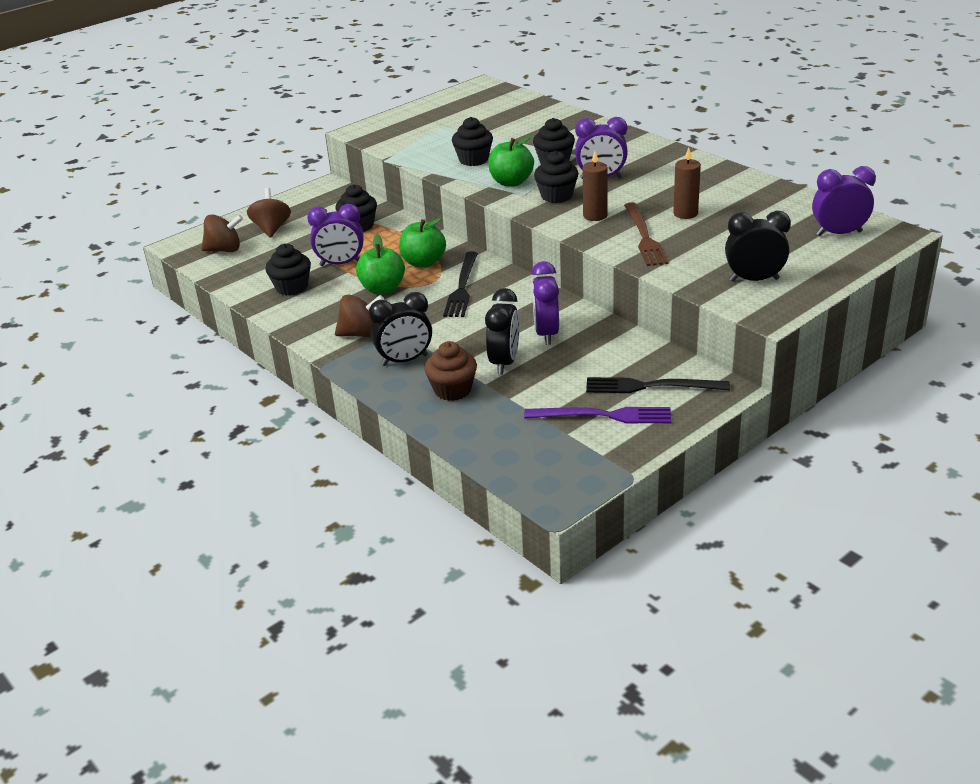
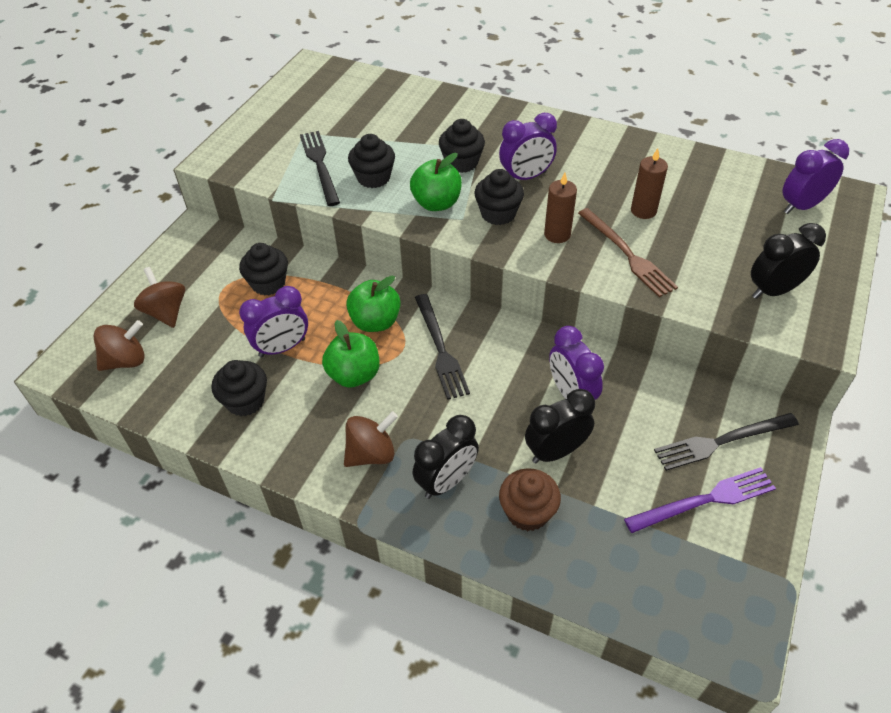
camera: 25 degrees left, 15 degrees up
black clock [485,288,519,375] -> black clock turned 105 degrees counterclockwise [525,389,595,463]
none -> black fork [300,131,340,206]

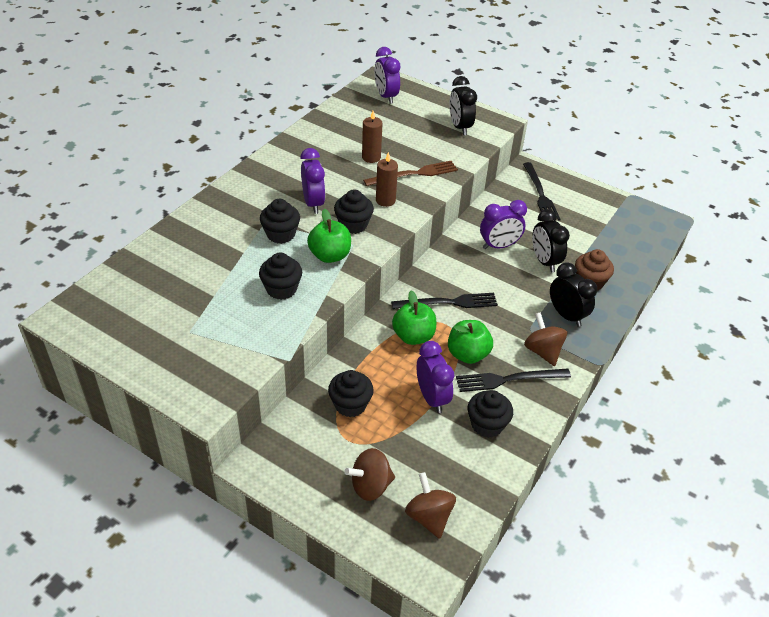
camera: 85 degrees left, 5 degrees down
black fork [300,131,340,206] -> black fork moved to [456,369,571,392]
purple fork [624,467,776,533] -> none

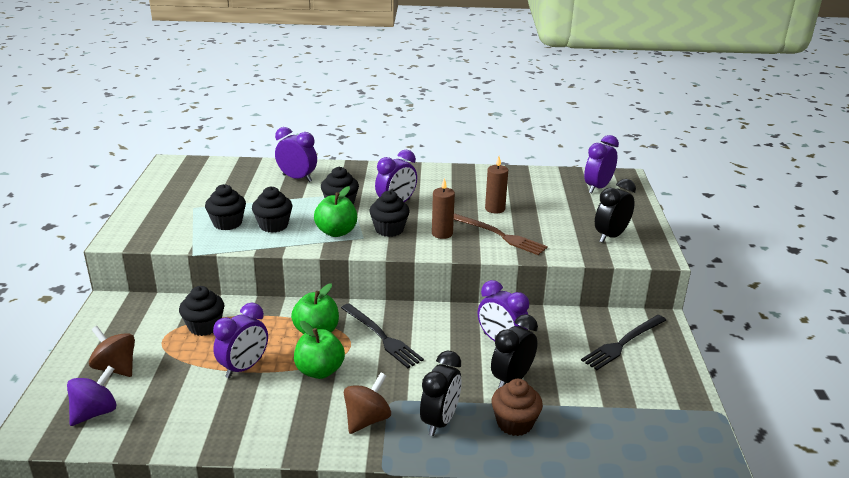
camera: 60 degrees right, 15 degrees down
brown spinning top [405,472,456,539] -> purple spinning top [67,365,117,426]
black fork [456,369,571,392] -> none
black cupcake [468,390,513,438] -> black cupcake moved to [205,184,246,230]
none -> purple clock [275,127,317,182]

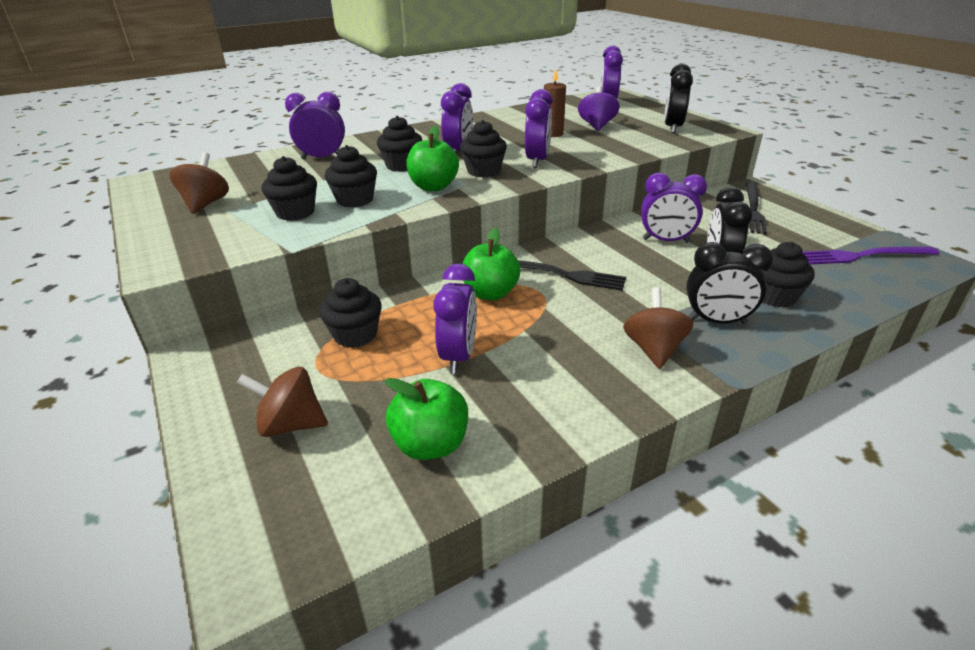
camera: 30 degrees left, 5 degrees up
purple spinning top [67,365,117,426] -> purple spinning top moved to [578,86,620,131]
green apple [294,321,345,379] -> green apple moved to [385,378,468,460]
black clock [420,350,462,436] -> black clock turned 105 degrees clockwise [687,242,773,324]
brown candle [432,178,455,239] -> purple clock [525,89,553,168]
brown fork [454,214,548,255] -> none
brown cupcake [491,379,543,436] -> black cupcake [760,242,815,308]
none -> brown spinning top [170,152,229,214]
none -> purple fork [803,247,939,264]

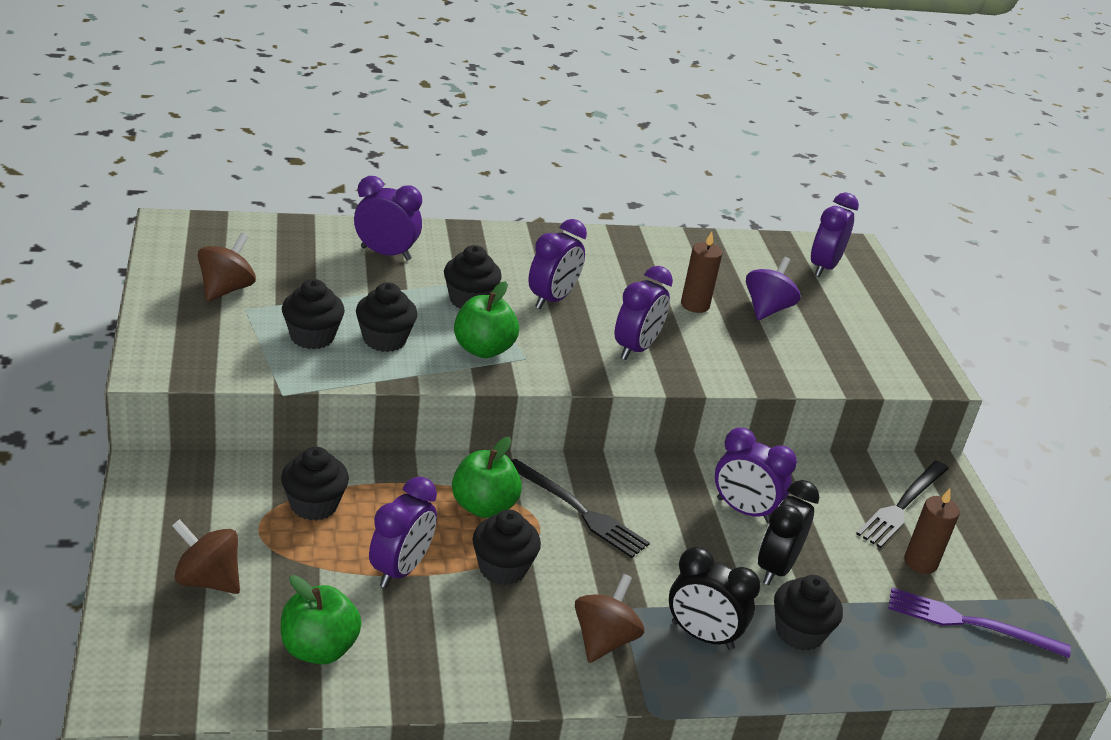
camera: 15 degrees right, 0 degrees up
black cupcake [460,120,507,178] -> black cupcake moved to [472,510,541,585]
black clock [664,63,693,133] -> none
none -> brown candle [904,489,960,574]

